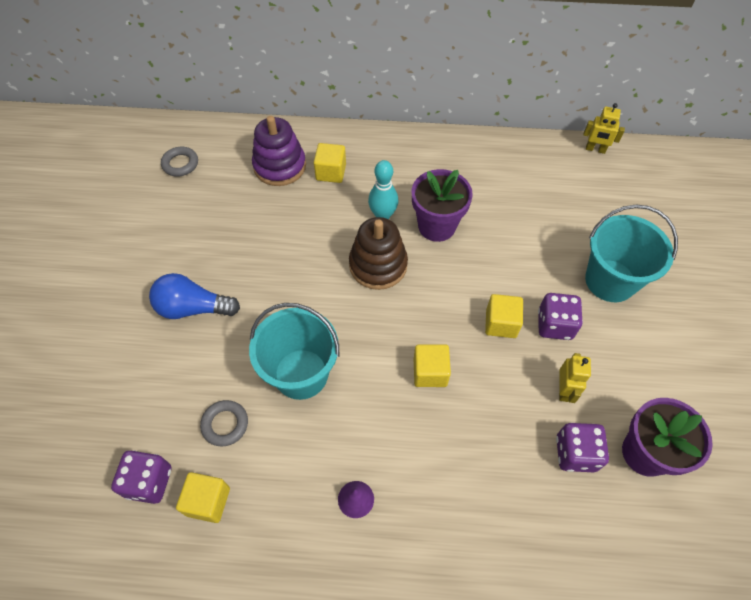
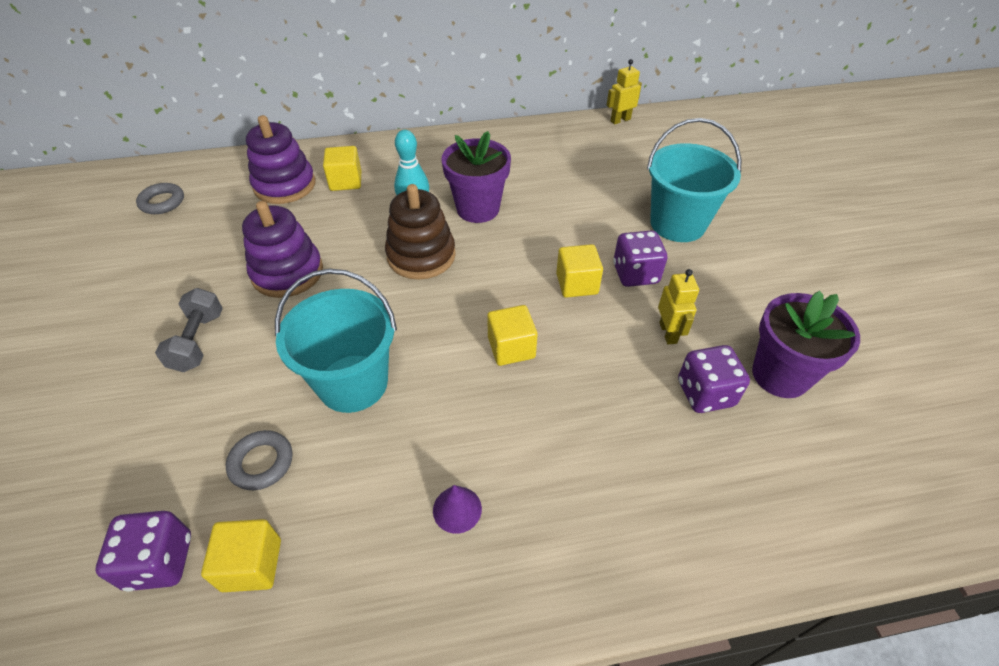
camera: 15 degrees left, 10 degrees down
blue light bulb [149,273,240,319] -> grey dumbbell [155,288,223,372]
yellow robot [583,103,625,154] -> yellow robot turned 150 degrees clockwise [607,59,642,125]
none -> purple stacking toy [242,201,323,298]

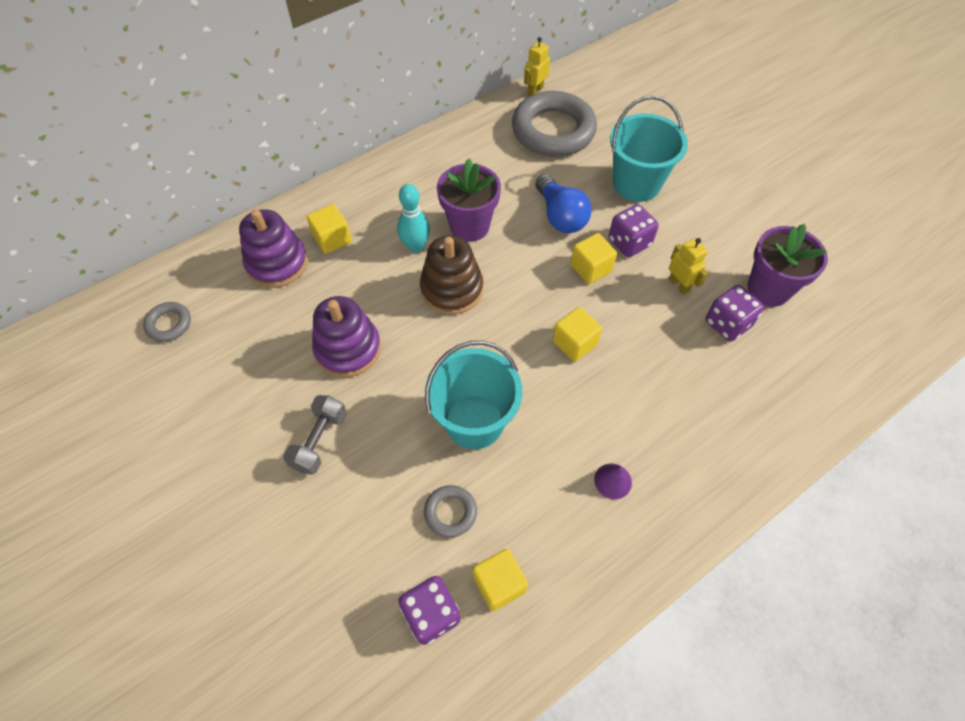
camera: 25 degrees left, 10 degrees up
grey dumbbell [155,288,223,372] -> grey dumbbell turned 45 degrees clockwise [283,395,347,475]
none -> grey ring [512,91,597,157]
none -> blue light bulb [535,174,592,233]

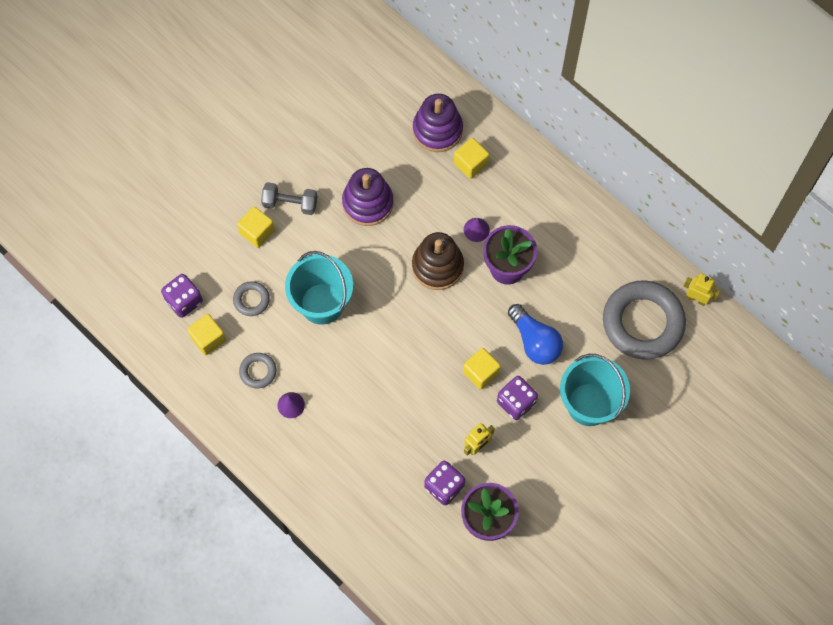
camera: 80 degrees right, 10 degrees up
grey ring [143,302,191,342] -> grey ring moved to [239,353,277,389]
turquoise bowling pin [397,184,430,252] -> purple cone [464,218,490,242]
blue light bulb [535,174,592,233] -> blue light bulb turned 90 degrees counterclockwise [508,304,563,365]
yellow cube [553,307,602,362] -> yellow cube moved to [237,206,275,248]

